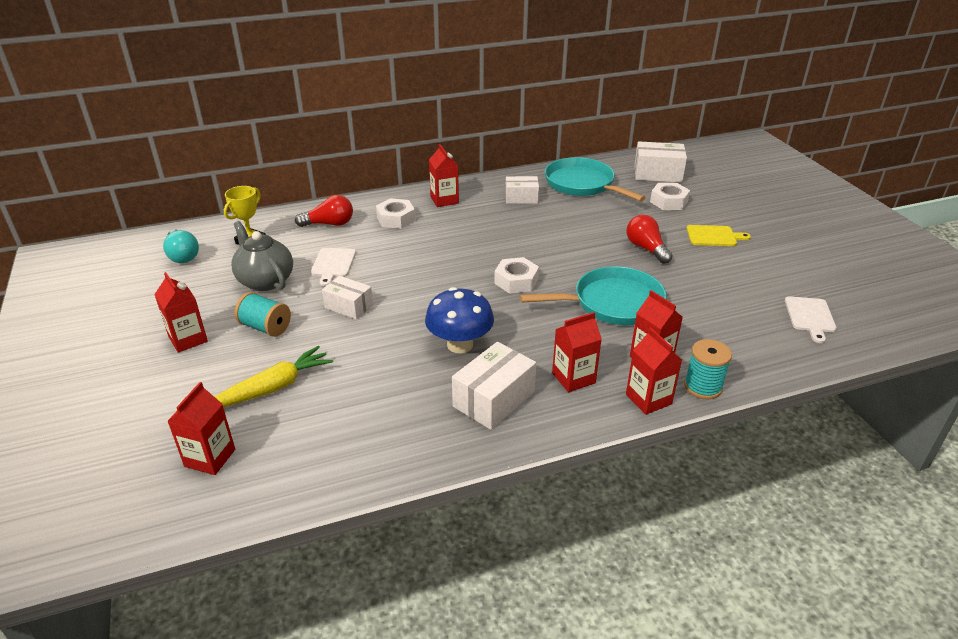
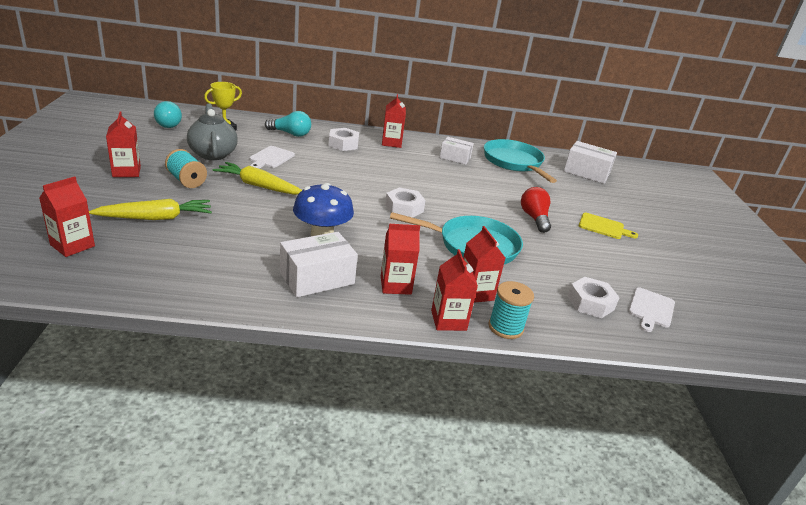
camera: 15 degrees right, 5 degrees down
red light bulb [295,195,353,227] -> turquoise light bulb [265,111,311,137]
white box [322,276,373,320] -> yellow carrot [213,162,302,195]
white nut [650,183,690,210] -> white nut moved to [567,277,620,318]

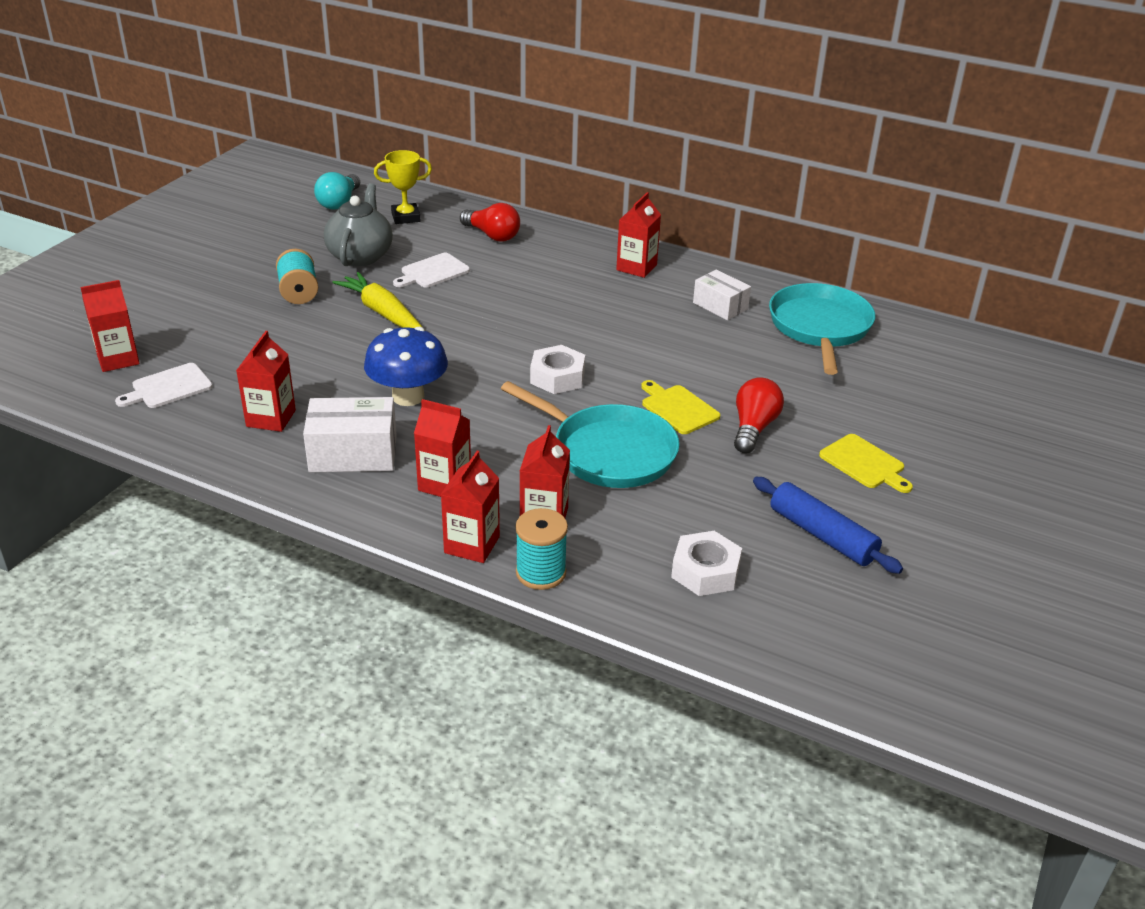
camera: 30 degrees right, 5 degrees up
yellow carrot [89,199,212,220] -> none
red carton [106,112,141,177] -> red carton moved to [236,331,296,432]
turquoise light bulb [265,111,311,137] -> red light bulb [460,203,520,242]
white nut [329,128,359,151] -> none
white box [564,141,617,184] -> none
white cutting board [628,287,675,332] -> white cutting board moved to [115,363,213,408]
none -> yellow cutting board [641,380,720,434]
none -> blue rolling pin [753,477,903,574]

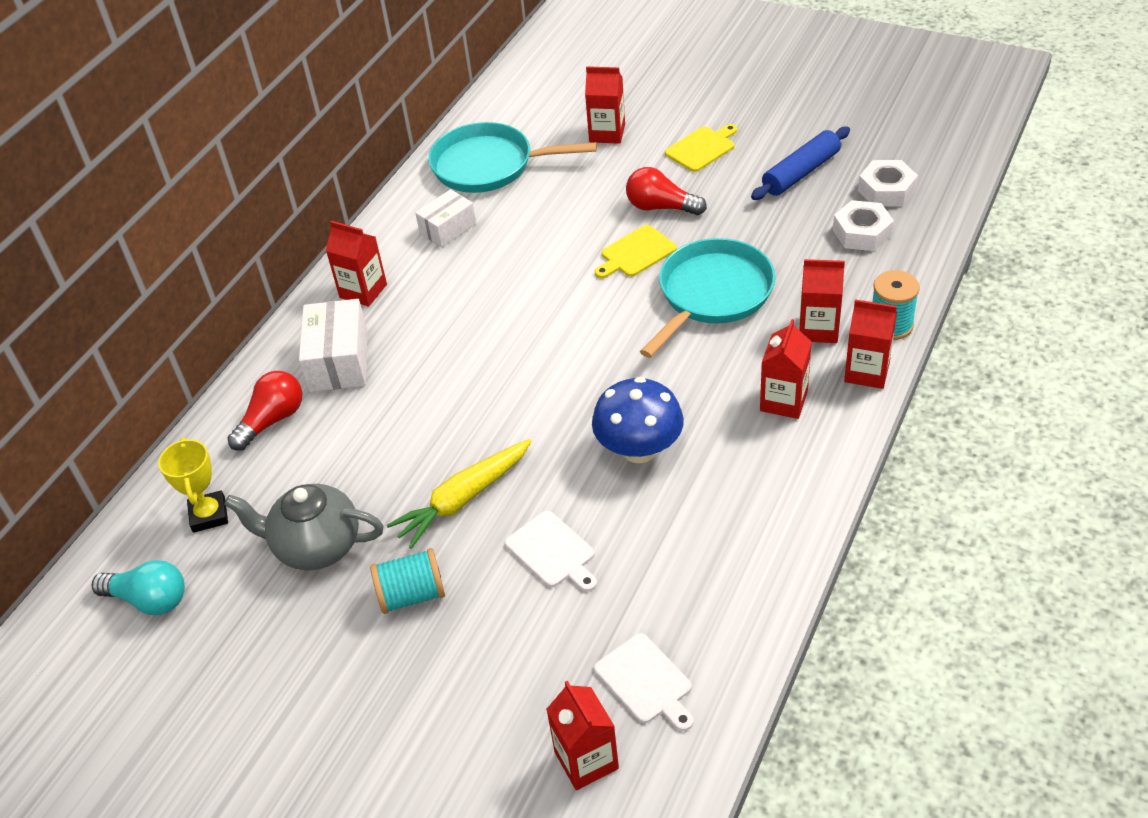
camera: 85 degrees left, 10 degrees up
red carton [236,331,296,432] -> red carton moved to [585,66,625,144]
white box [303,397,397,472] -> white box moved to [299,299,368,392]
white cutting board [393,253,470,287] -> white cutting board moved to [505,511,597,592]
white nut [530,345,585,394] -> white nut moved to [858,160,918,207]

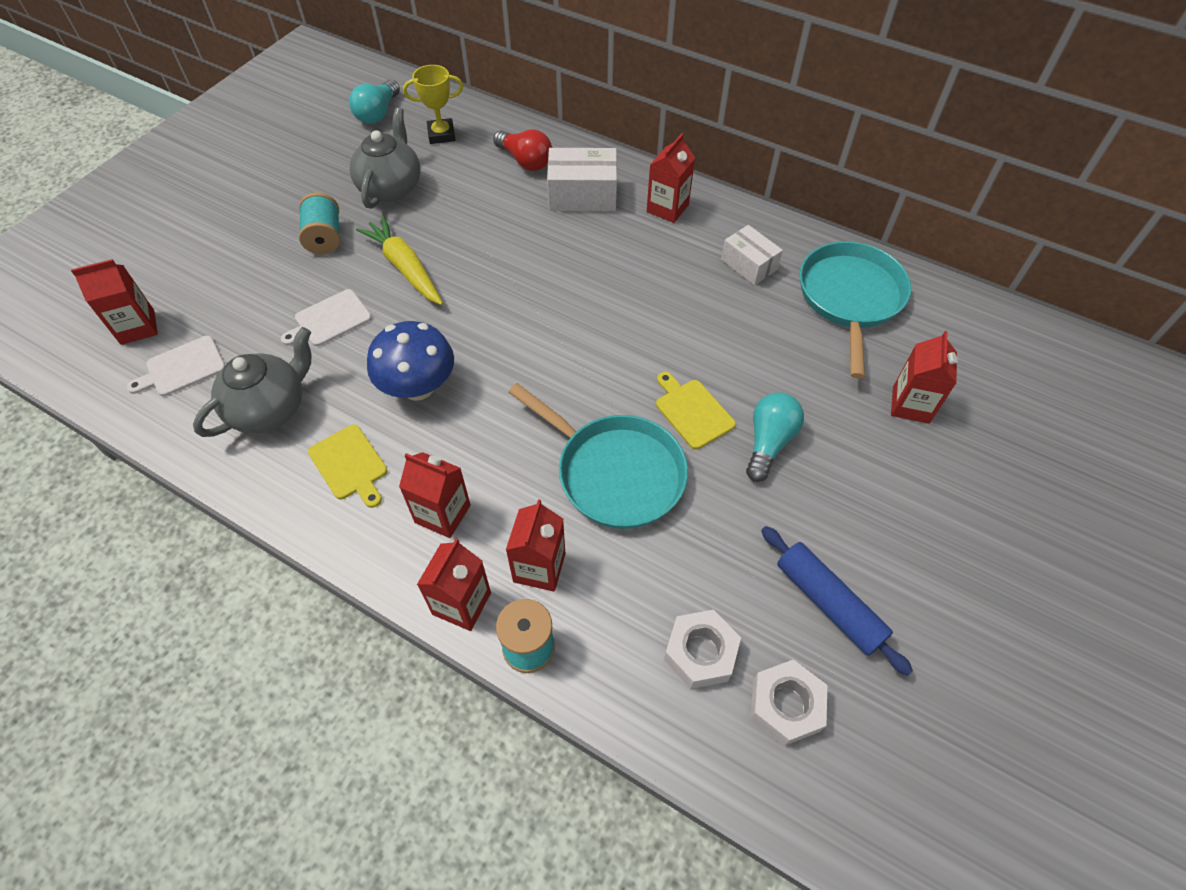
camera: 90 degrees right, 10 degrees up
red light bulb [626,167,707,215] -> turquoise light bulb [746,392,804,482]
yellow cutting board [665,124,737,172] -> yellow cutting board moved to [308,424,387,508]
none -> grey teapot [193,327,312,437]

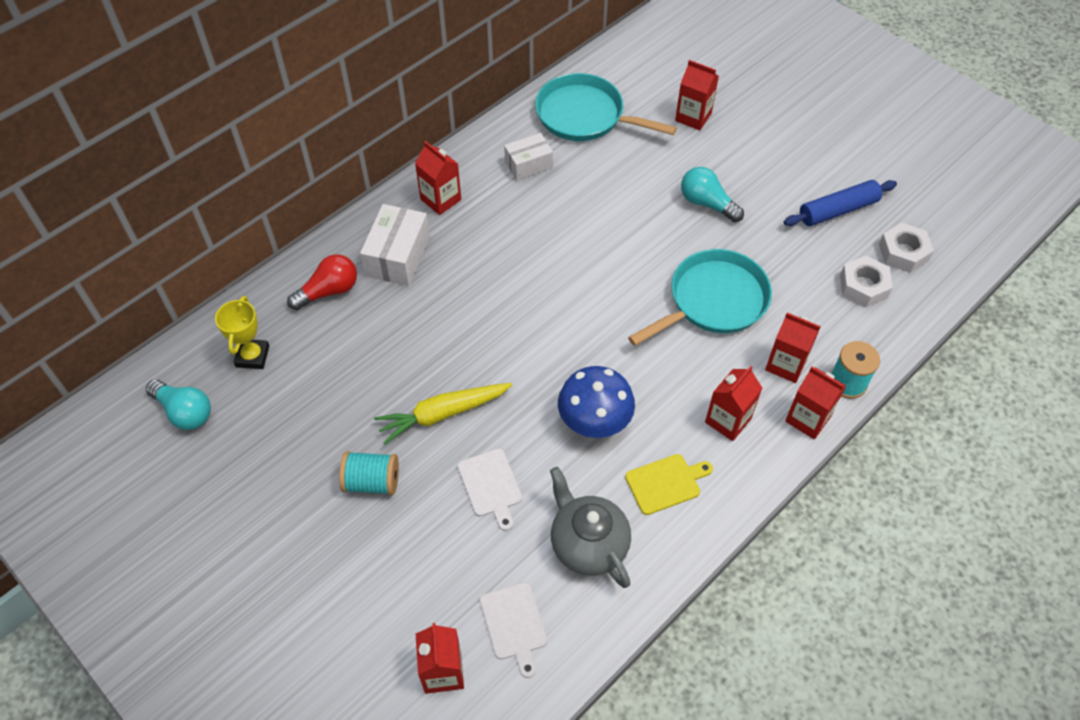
camera: 75 degrees left, 0 degrees up
grey teapot [350,108,420,209] -> none
yellow cutting board [656,372,736,449] -> none

